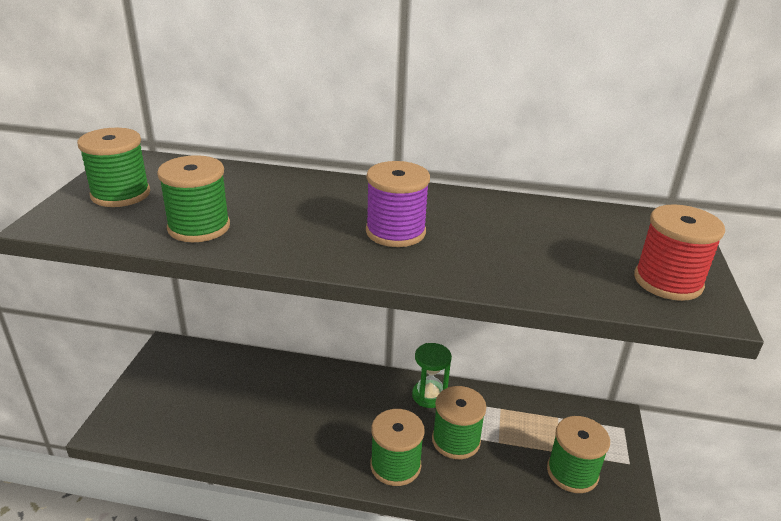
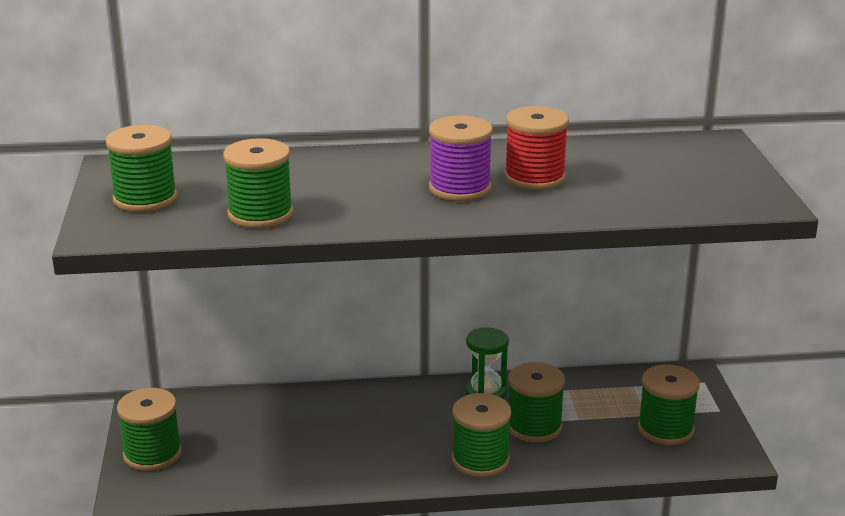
camera: 15 degrees left, 5 degrees down
red spool [634,204,725,301] -> red spool moved to [504,106,569,190]
none -> green spool [117,388,182,471]

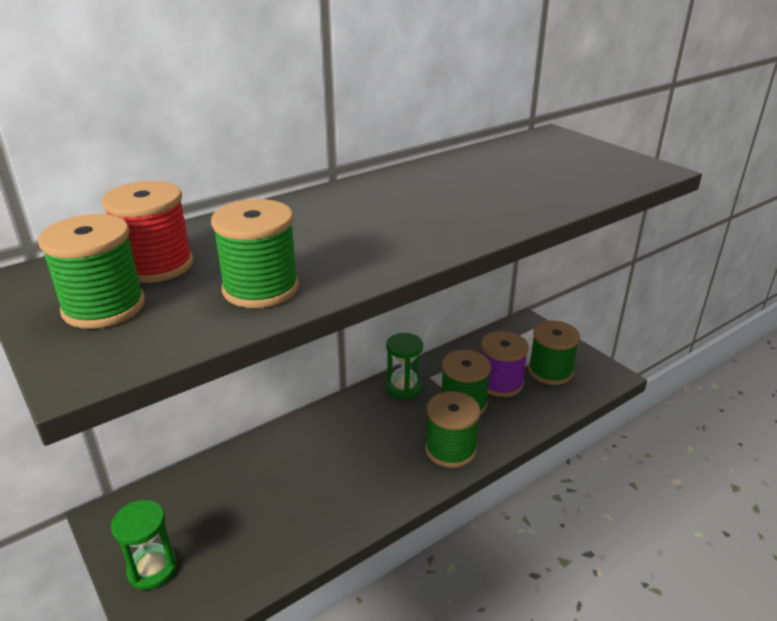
camera: 30 degrees left, 5 degrees up
green spool [117,388,182,471] -> green hourglass [111,500,177,590]
purple spool [429,115,493,201] -> purple spool moved to [481,331,529,397]
red spool [504,106,569,190] -> red spool moved to [102,181,193,283]

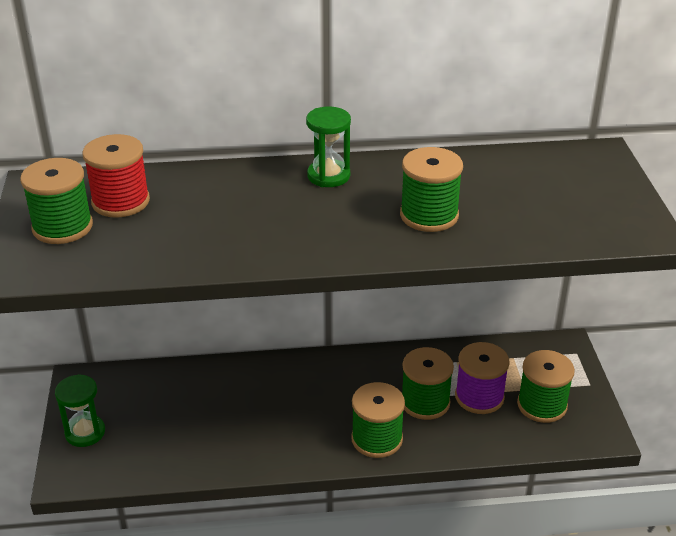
camera: 30 degrees right, 5 degrees up
green spool [211,199,299,308] -> green spool moved to [400,147,463,232]
green hourglass [386,333,423,399] -> green hourglass moved to [306,107,351,187]

